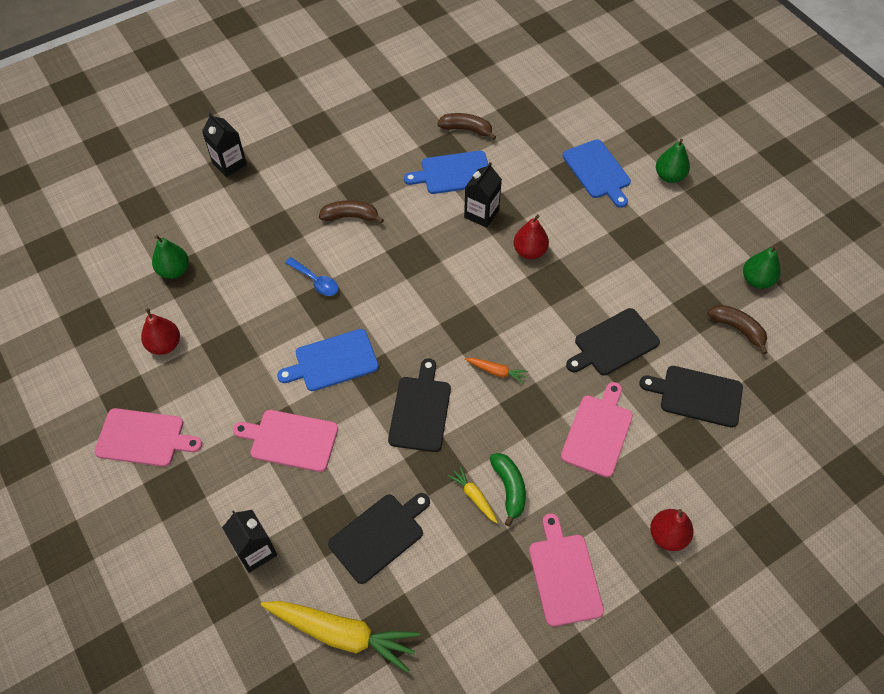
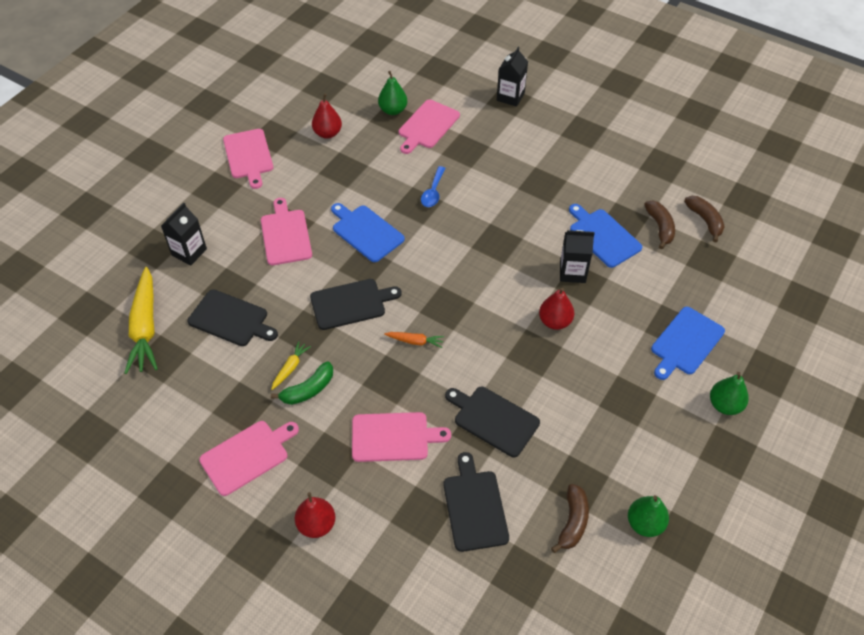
camera: 65 degrees right, 5 degrees down
brown banana [319,200,384,224] -> brown banana moved to [684,196,725,242]
orange carrot [465,358,528,384] -> orange carrot turned 75 degrees counterclockwise [384,332,444,348]
none -> pink cutting board [399,99,460,154]

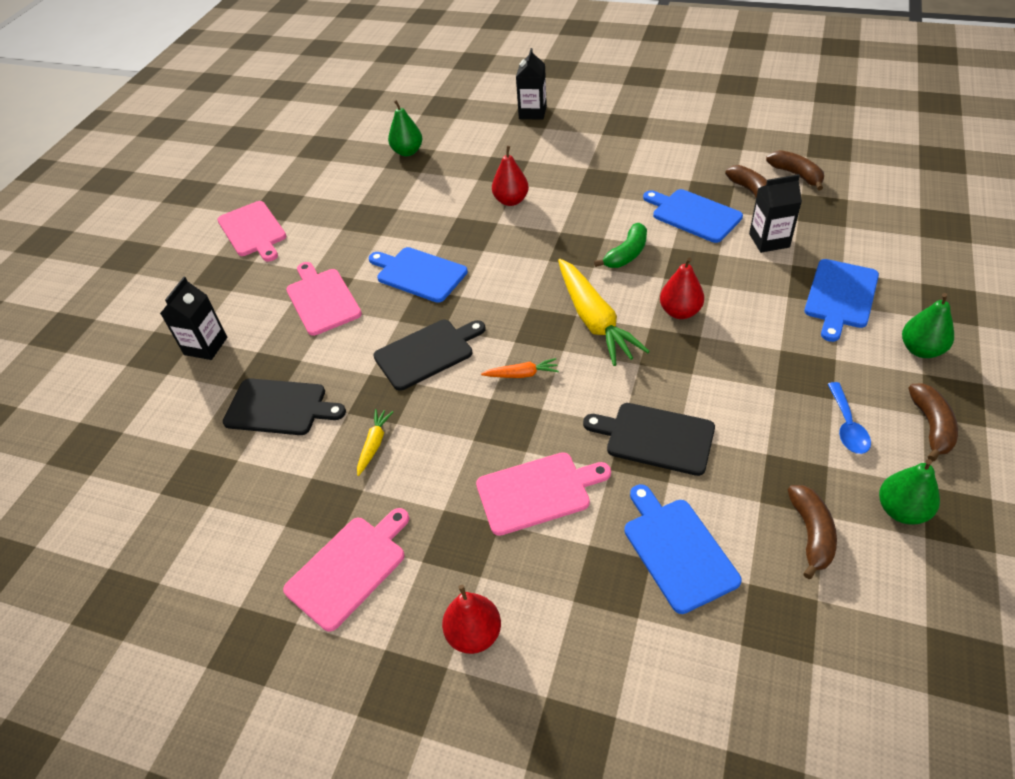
camera: 10 degrees left, 5 degrees down
yellow carrot [124,267,158,374] -> yellow carrot moved to [558,259,650,366]
green banana [271,361,333,405] -> green banana moved to [594,223,647,268]
red pear [312,94,342,139] -> red pear moved to [492,146,529,206]
pink cutting board [399,99,460,154] -> none
blue spoon [421,166,446,207] -> blue spoon moved to [828,382,871,454]
black cutting board [443,452,509,552] -> blue cutting board [624,484,742,614]
black carton [560,230,595,283] -> black carton moved to [749,174,802,253]
none -> brown banana [908,383,958,462]

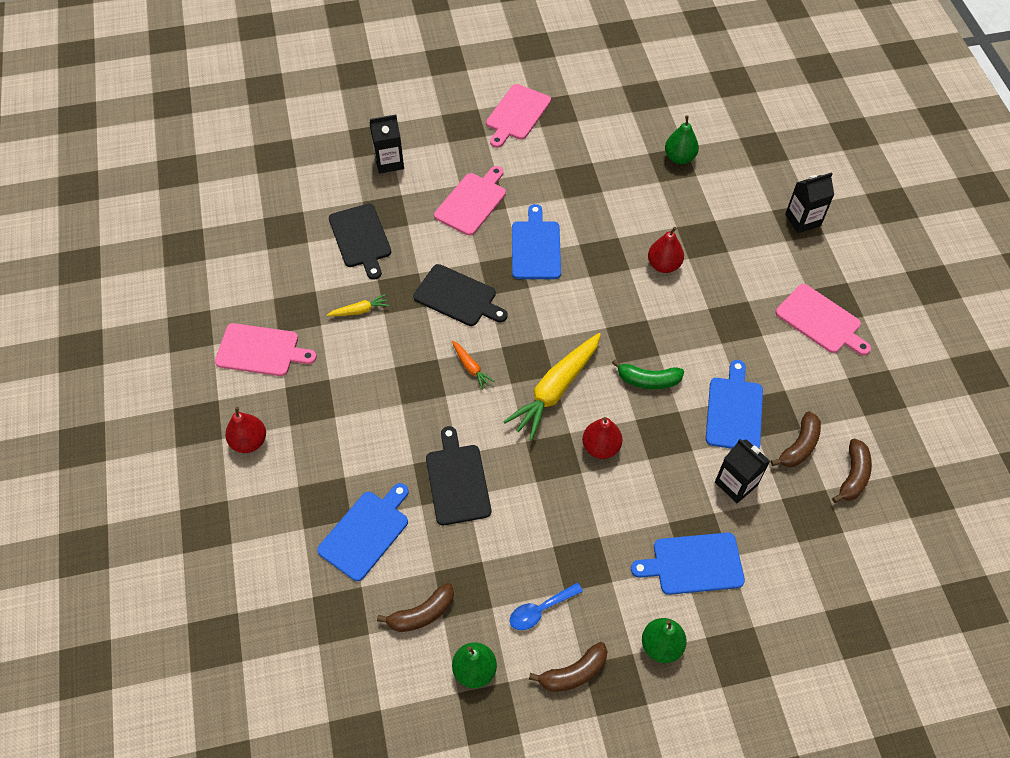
camera: 55 degrees right, 10 degrees up
pink cutting board [476,452,611,536] -> pink cutting board moved to [776,284,871,355]

